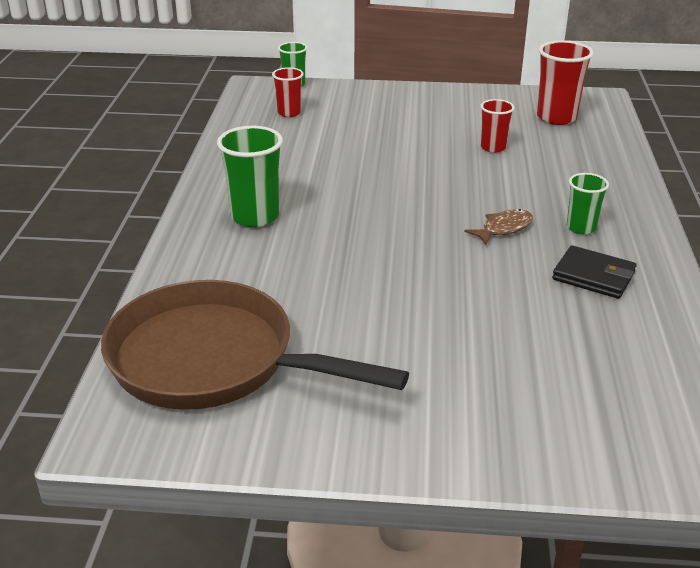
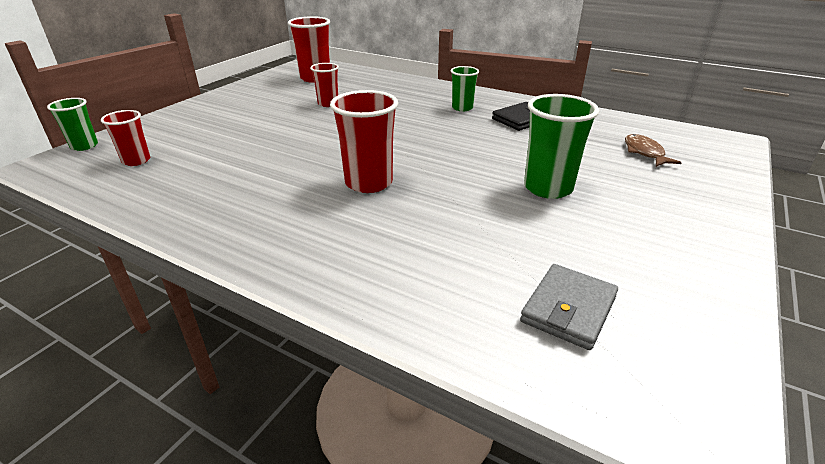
camera: 65 degrees left, 0 degrees up
brown pan [101,280,409,410] -> grey wallet [520,264,618,350]
green cup [217,126,283,227] -> green cup moved to [524,94,599,199]
brown fish [465,209,533,245] -> brown fish moved to [625,134,682,167]
none -> red cup [330,90,398,193]

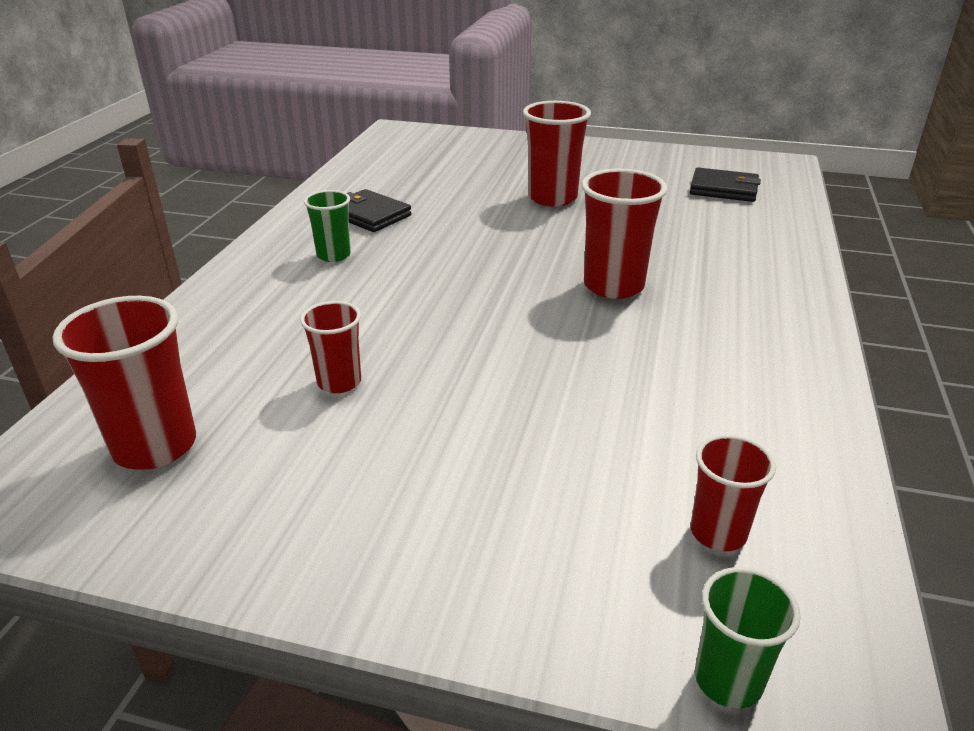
camera: 105 degrees left, 0 degrees up
grey wallet [520,264,618,350] -> black wallet [690,168,761,202]
green cup [524,94,599,199] -> red cup [523,101,591,207]
brown fish [625,134,682,167] -> none

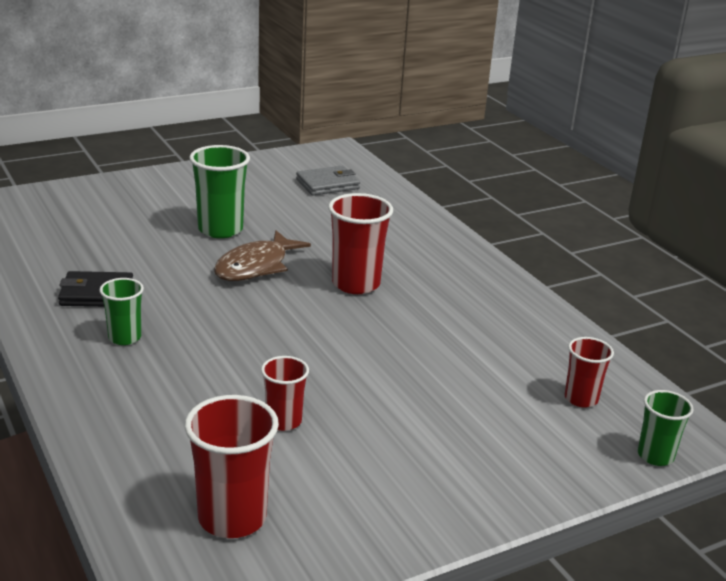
camera: 45 degrees left, 5 degrees down
red cup [523,101,591,207] -> green cup [189,145,250,238]
black wallet [690,168,761,202] -> grey wallet [296,166,360,195]
none -> brown fish [214,230,311,281]

